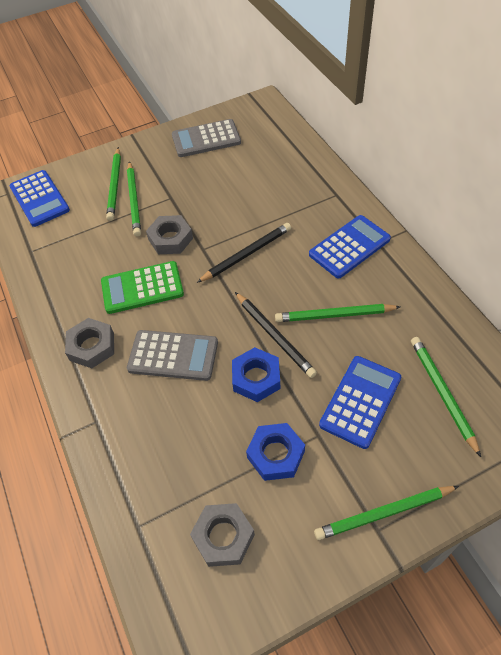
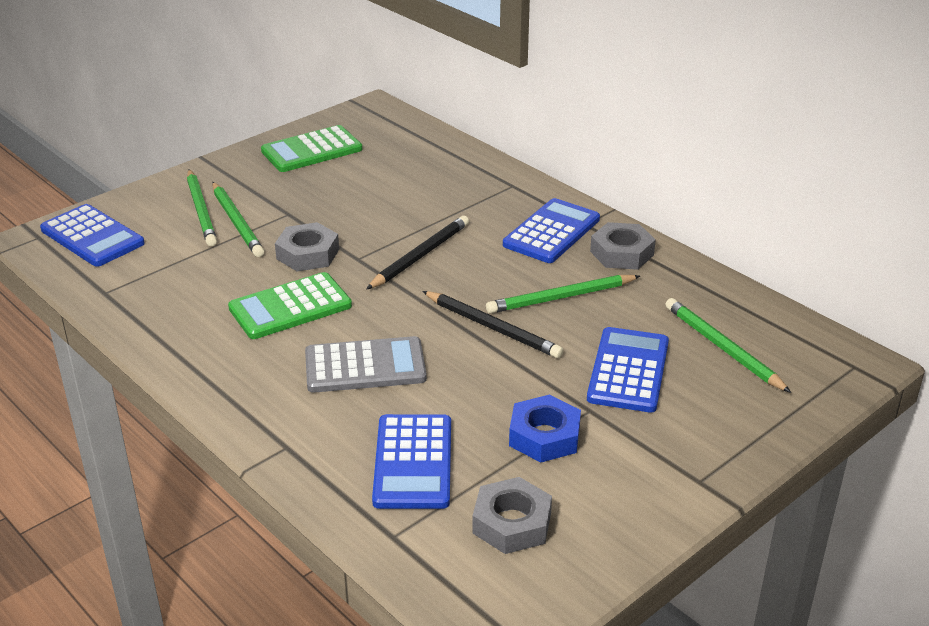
camera: 20 degrees left, 20 degrees down
grey nut [65,318,114,368] -> grey nut moved to [590,222,656,270]
grey calculator [172,119,241,157] -> green calculator [261,125,362,172]
blue nut [232,347,280,402] -> none
green pencil [314,486,459,540] -> none
none -> blue calculator [372,414,451,509]

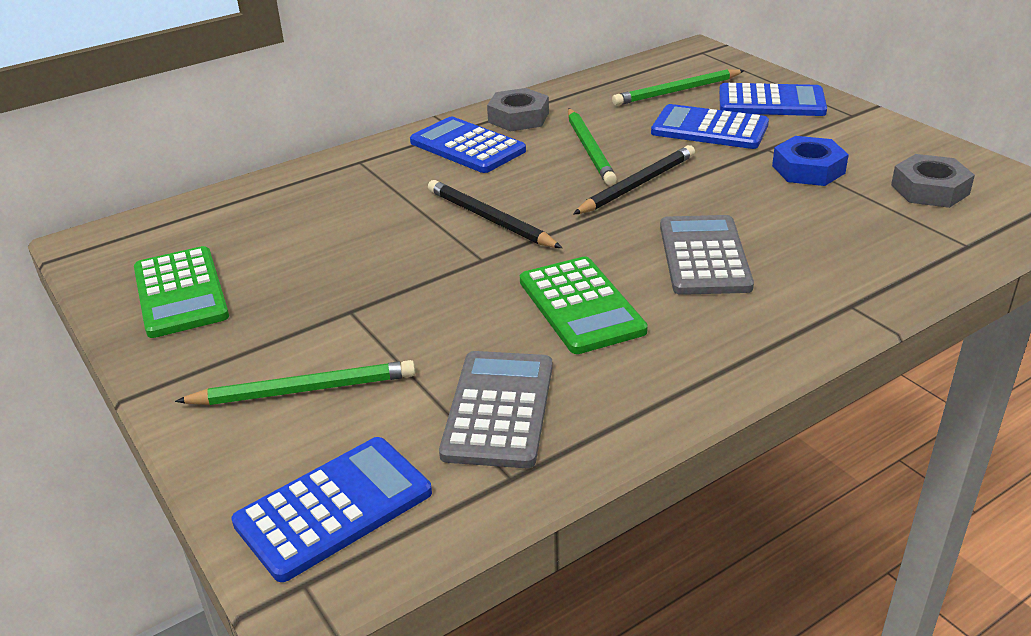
camera: 80 degrees left, 0 degrees up
green pencil [212,182,264,257] -> none
grey nut [275,222,339,271] -> none
blue calculator [372,414,451,509] -> blue calculator moved to [719,83,827,116]
none -> grey calculator [439,351,552,468]

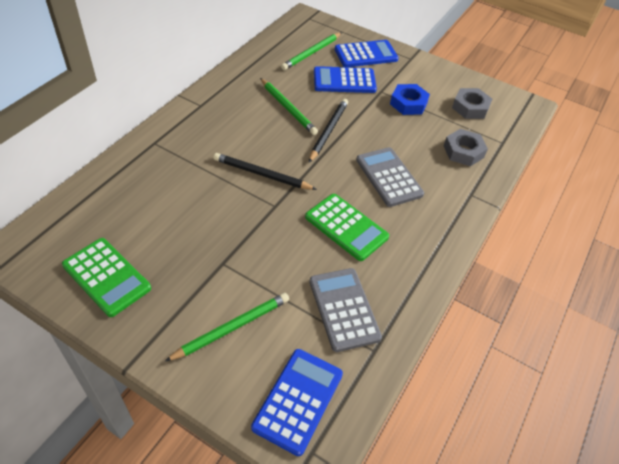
camera: 30 degrees left, 15 degrees up
blue calculator [410,117,526,173] -> none
grey nut [487,88,549,131] -> grey nut moved to [444,129,488,166]

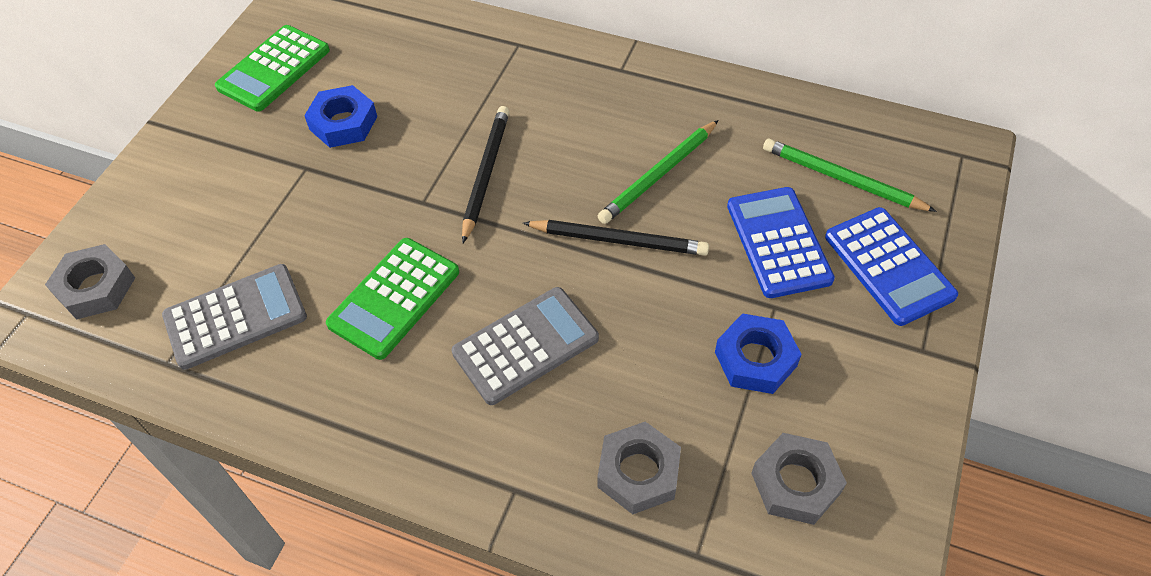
camera: 85 degrees right, 5 degrees up
green pencil [164,293,289,362] -> none
blue calculator [251,349,343,456] -> grey nut [45,244,135,320]
none -> blue nut [304,85,377,148]

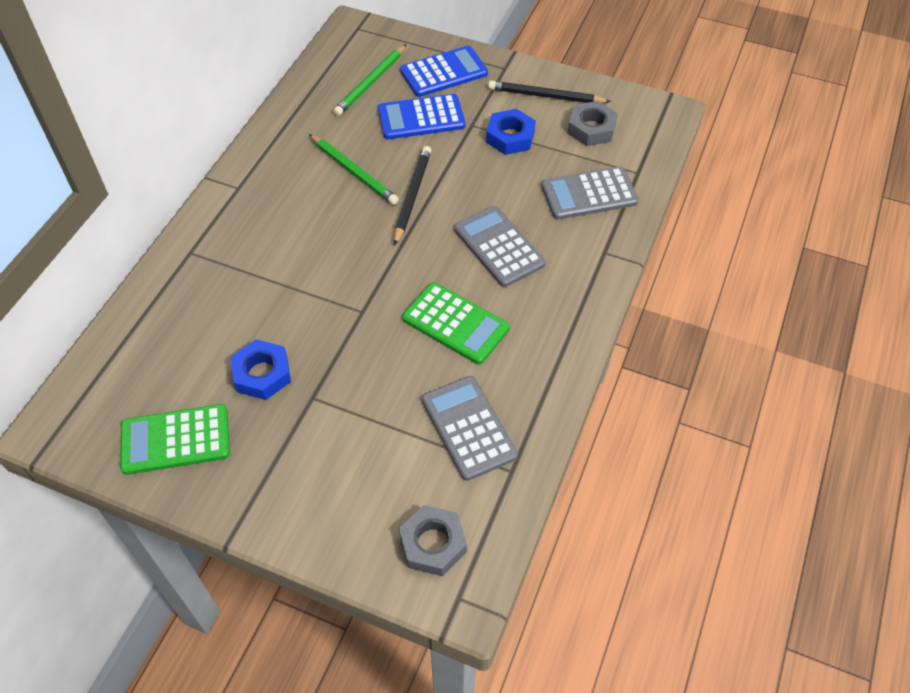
camera: 90 degrees left, 0 degrees up
green calculator [215,25,330,112] -> green calculator turned 135 degrees clockwise [120,404,230,475]
black pencil [462,106,509,243] -> black pencil moved to [488,81,611,103]
grey nut [597,422,681,514] -> grey calculator [541,167,639,220]

